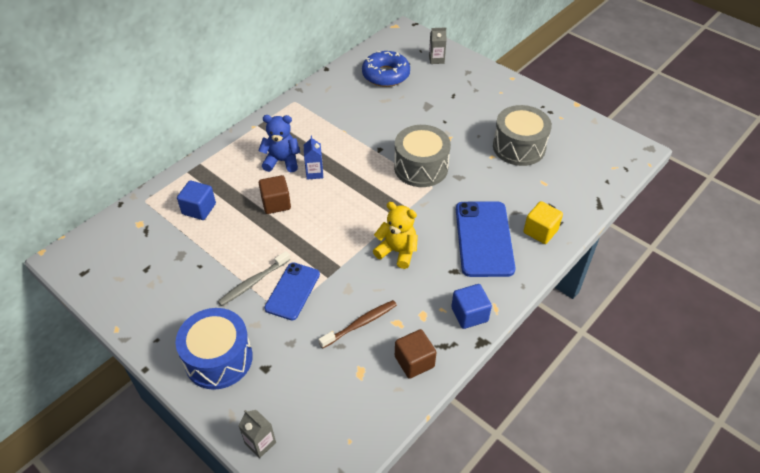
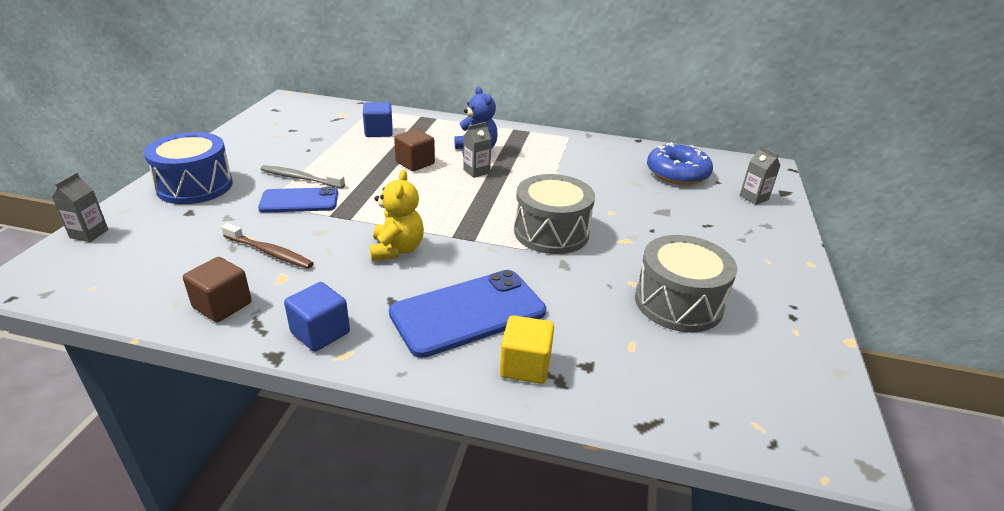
camera: 60 degrees right, 15 degrees down
blue carton [304,135,323,179] -> grey carton [463,122,492,178]

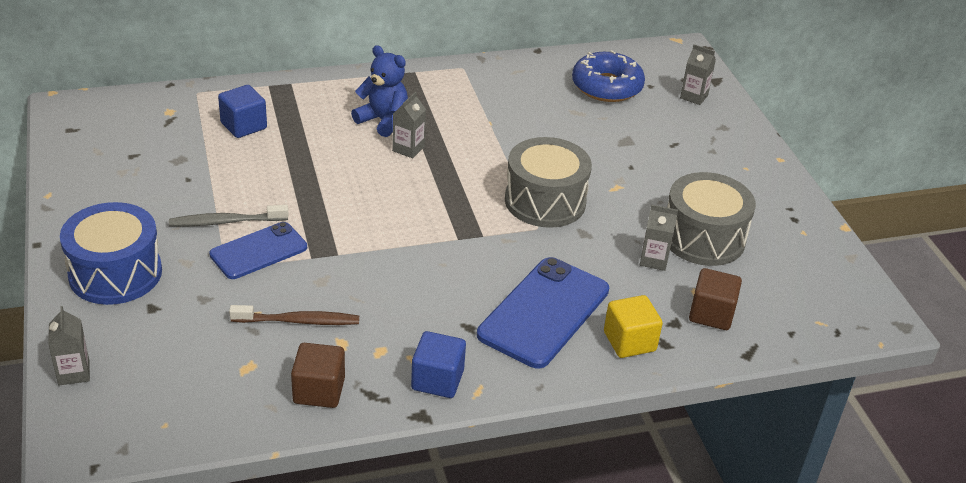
camera: 30 degrees left, 5 degrees up
yellow teddy bear [370,170,424,261] -> none
brown cube [394,129,435,171] -> brown cube moved to [689,268,742,330]
none -> grey carton [640,205,678,271]

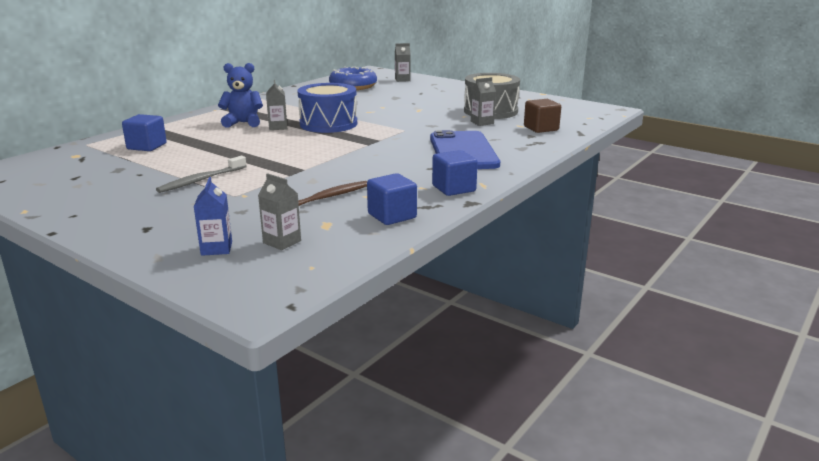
camera: 35 degrees left, 15 degrees down
grey carton [49,306,90,386] -> grey carton moved to [258,173,301,250]
blue drum [60,202,162,305] -> blue drum moved to [297,83,357,133]
blue phone [209,222,307,279] -> none
brown cube [291,343,345,408] -> blue cube [367,173,417,225]
grey drum [505,137,592,228] -> none
yellow cube [604,295,663,358] -> none
none -> blue carton [194,177,232,256]

